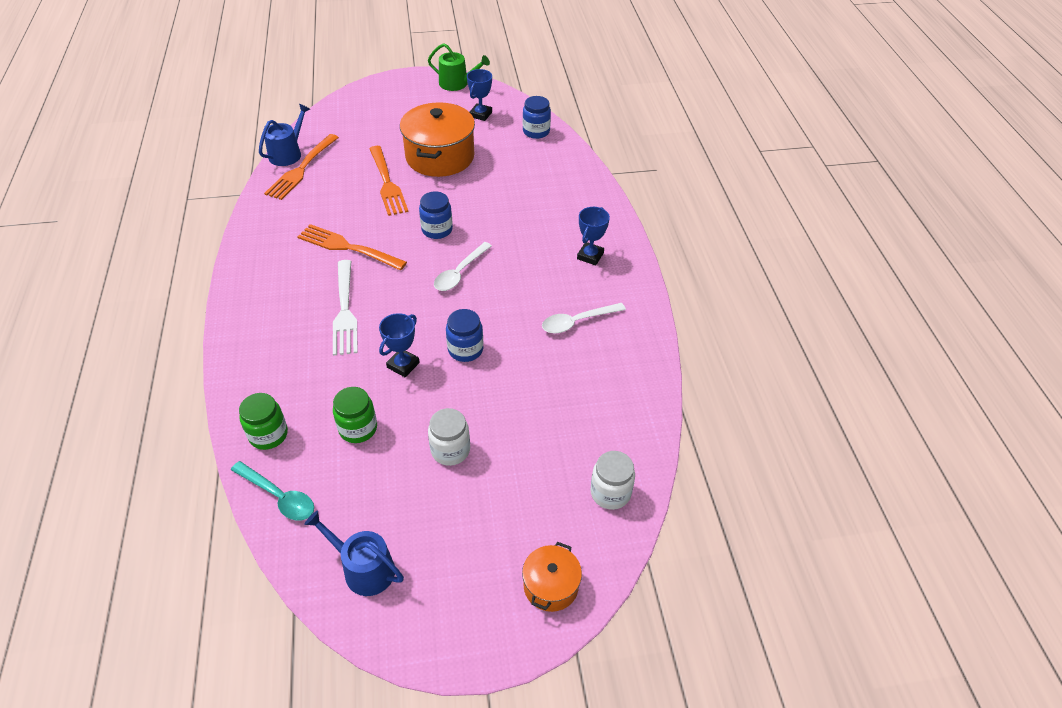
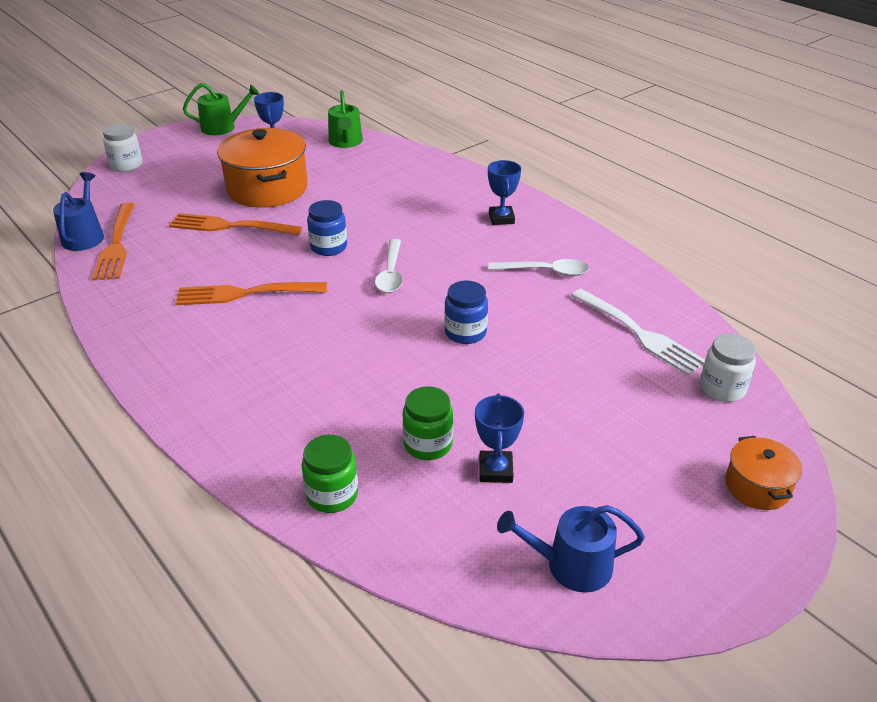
camera: 30 degrees left, 10 degrees down
turquoise spoon [231,461,314,521] -> none
white fork [333,260,358,356] -> white fork moved to [571,289,705,375]
orange fork [369,146,408,216] -> orange fork turned 150 degrees clockwise [169,213,302,236]
blue trophy [379,313,420,377] -> blue trophy moved to [475,394,524,483]
white jar [428,408,470,466] -> white jar moved to [103,123,143,172]
blue jar [523,96,551,139] -> green watering can [328,90,363,148]
white spoon [542,303,626,333] -> white spoon turned 120 degrees counterclockwise [488,259,589,276]

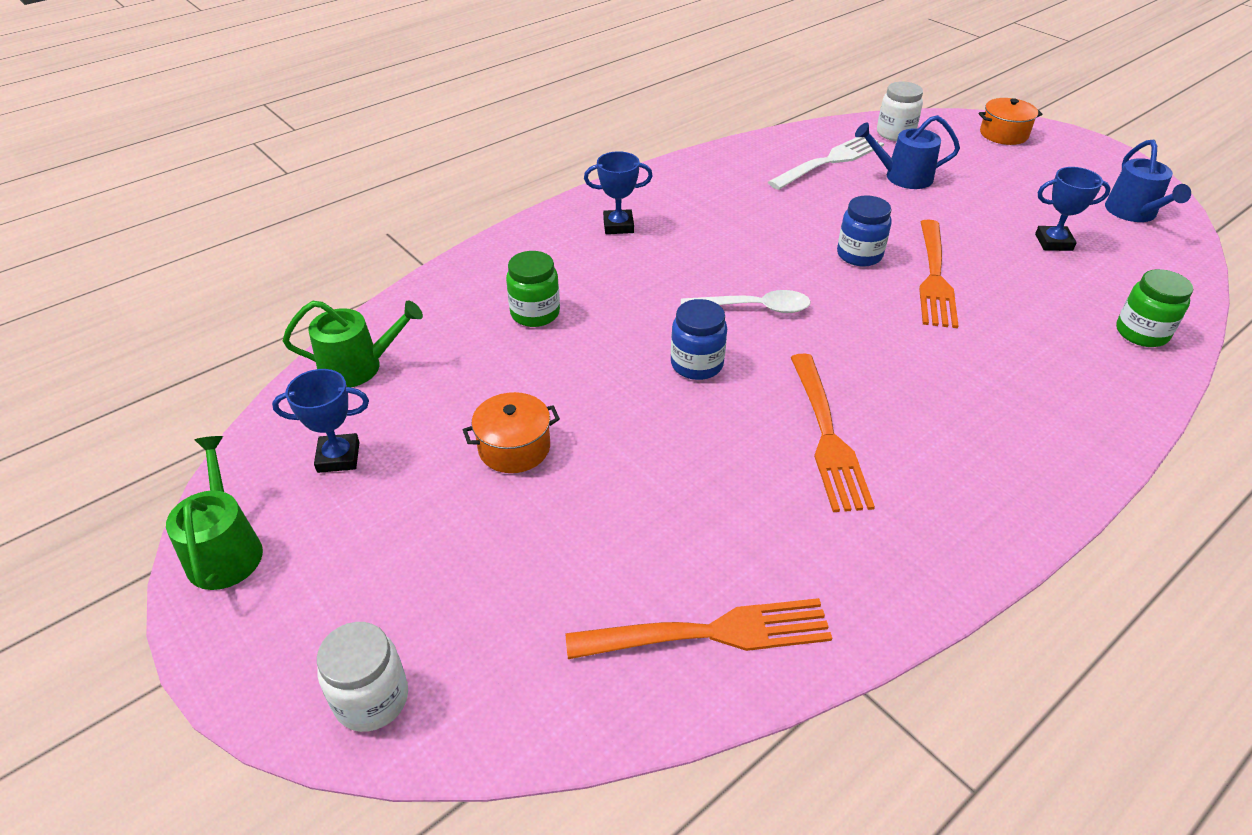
camera: 90 degrees left, 5 degrees up
blue watering can [53,172,104,251] -> blue watering can moved to [855,115,960,189]
orange fork [169,213,302,236] -> orange fork moved to [919,219,959,328]
orange pot [217,128,308,208] -> orange pot [463,392,560,473], size x0.51
green jar [403,386,453,460] -> green jar moved to [506,251,560,327]
white spoon [488,259,589,276] -> none

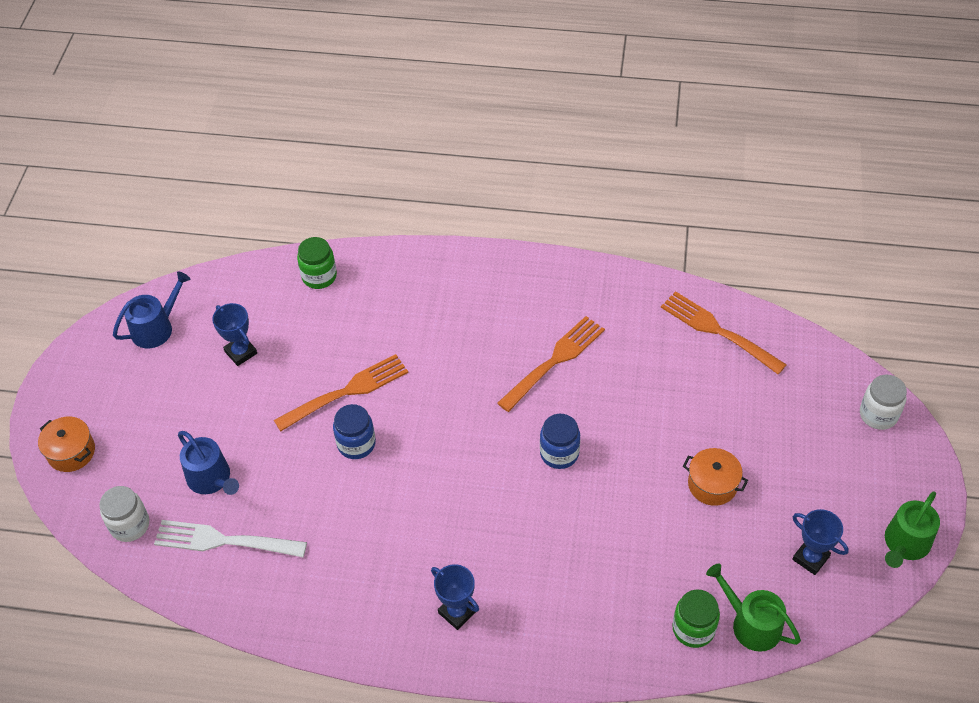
camera: 130 degrees left, 10 degrees up
green jar [506,251,560,327] -> green jar moved to [672,590,720,648]
white spoon [681,290,811,313] -> none

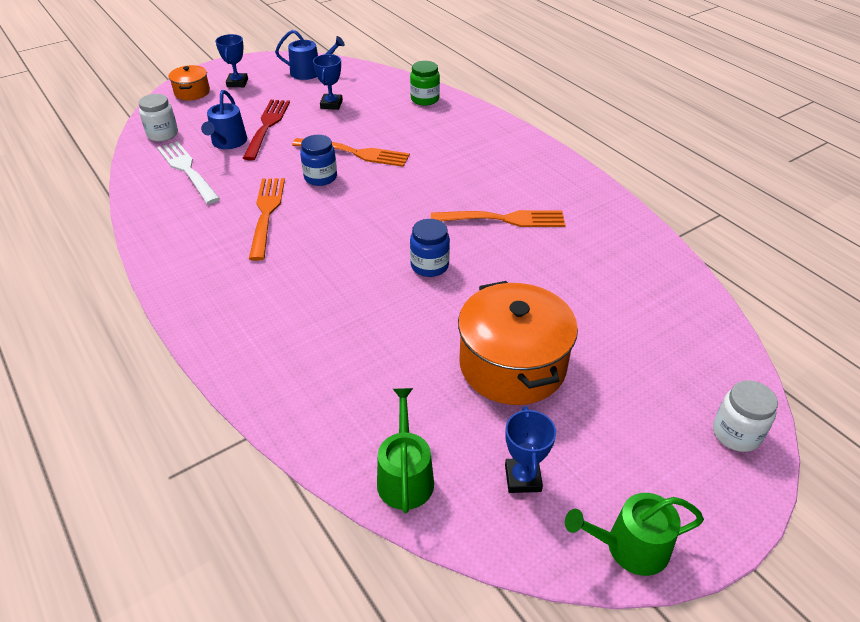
camera: 45 degrees right, 10 degrees down
blue trophy [431,564,479,630] -> blue trophy moved to [215,34,248,87]
orange fork [661,291,787,374] -> orange fork moved to [249,178,285,261]
green jar [672,590,720,648] -> none
orange pot [683,448,748,506] -> orange pot [458,281,578,405], size x1.96
none -> red fork [243,100,290,161]

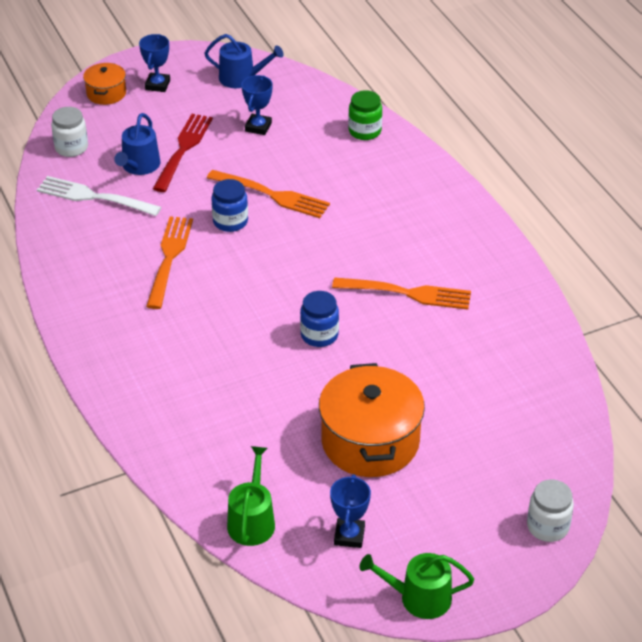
camera: 10 degrees right, 0 degrees up
white fork [157,141,220,204] -> white fork turned 45 degrees counterclockwise [37,176,161,216]

